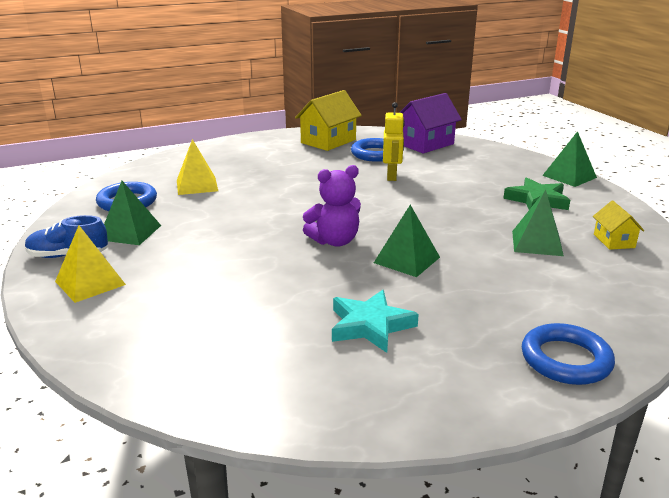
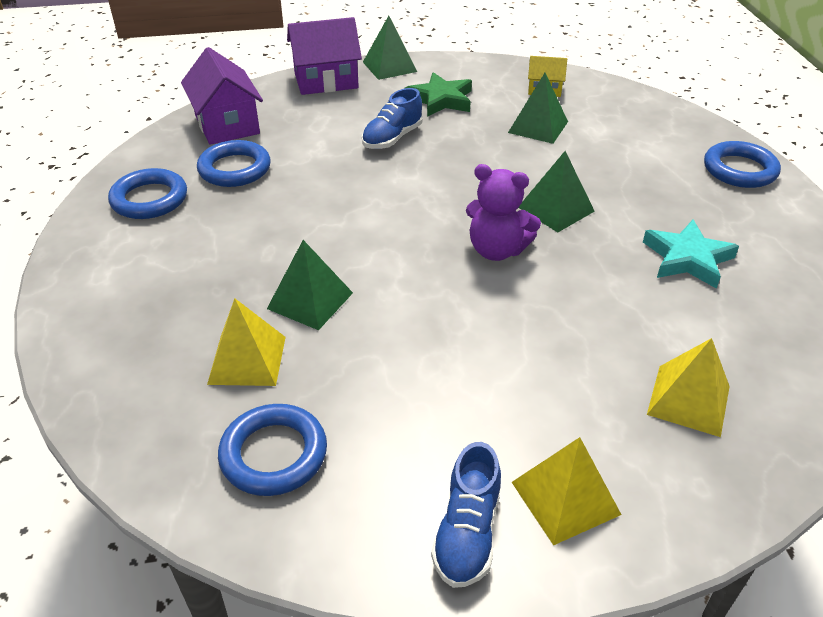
camera: 75 degrees left, 15 degrees up
green pyramid [104,181,161,245] -> green pyramid moved to [267,240,353,330]
yellow house [295,90,362,151] -> blue ring [108,168,187,219]
purple teddy bear [303,165,361,247] -> purple teddy bear turned 120 degrees clockwise [466,164,541,261]
yellow robot [383,102,405,181] -> none
none -> purple house [287,17,362,95]
none -> blue shoe [362,88,422,149]
none -> yellow pyramid [647,338,730,437]

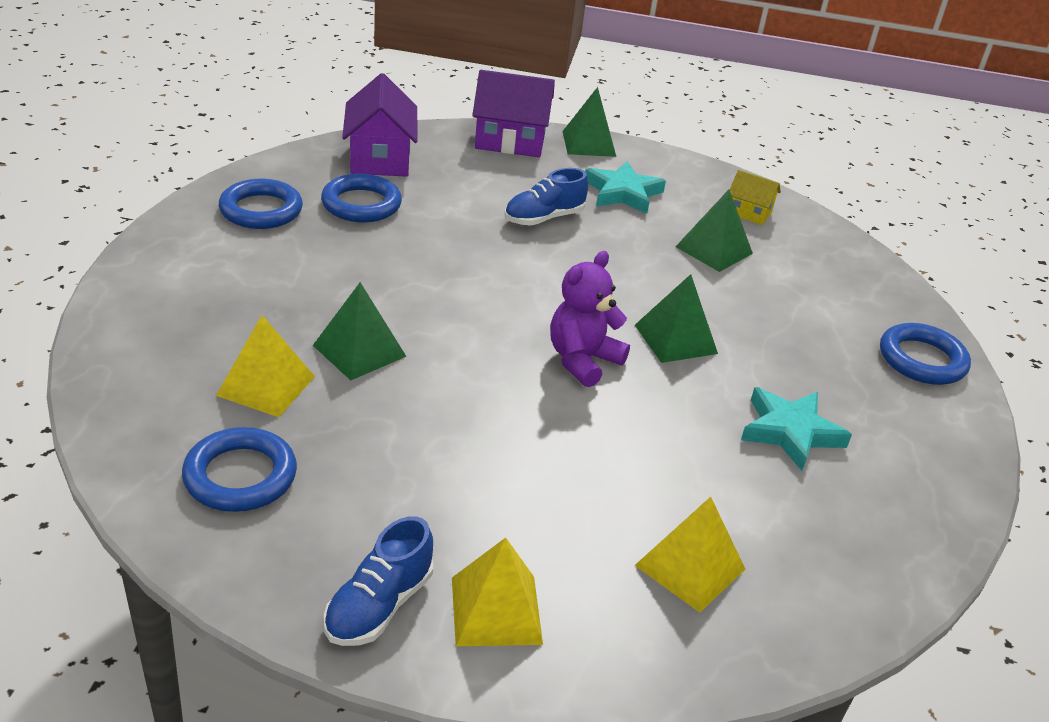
camera: 15 degrees right, 5 degrees down
green star [405,72,472,117] -> turquoise star [585,161,666,214]
purple teddy bear [466,164,541,261] -> purple teddy bear turned 90 degrees clockwise [550,251,630,387]

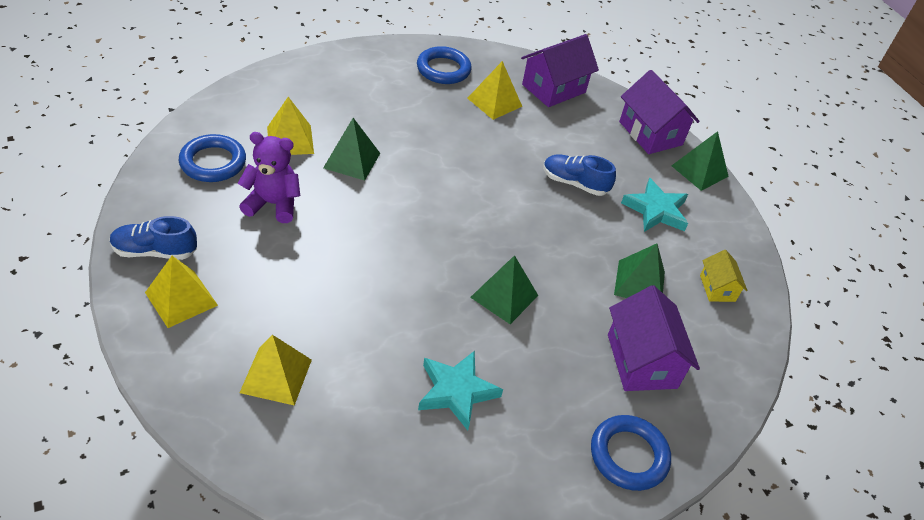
camera: 55 degrees right, 10 degrees up
blue ring [321,174,402,222] -> yellow pyramid [467,61,522,120]
purple teddy bear [550,251,630,387] -> purple teddy bear moved to [238,132,300,223]
none -> purple house [608,285,700,391]

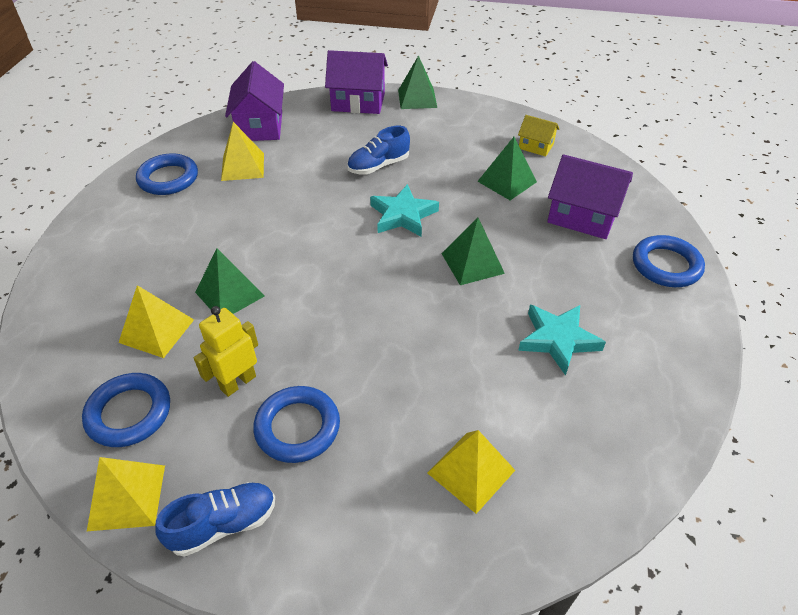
camera: 50 degrees left, 0 degrees up
blue shoe [110,216,197,260] -> blue shoe turned 150 degrees counterclockwise [156,482,275,557]
yellow pyramid [145,256,218,328] -> yellow pyramid moved to [87,457,165,531]
purple teddy bear [238,132,300,223] -> yellow robot [194,306,258,397]
turquoise star [621,178,688,232] -> turquoise star moved to [370,184,439,237]
none -> blue ring [253,386,340,463]

